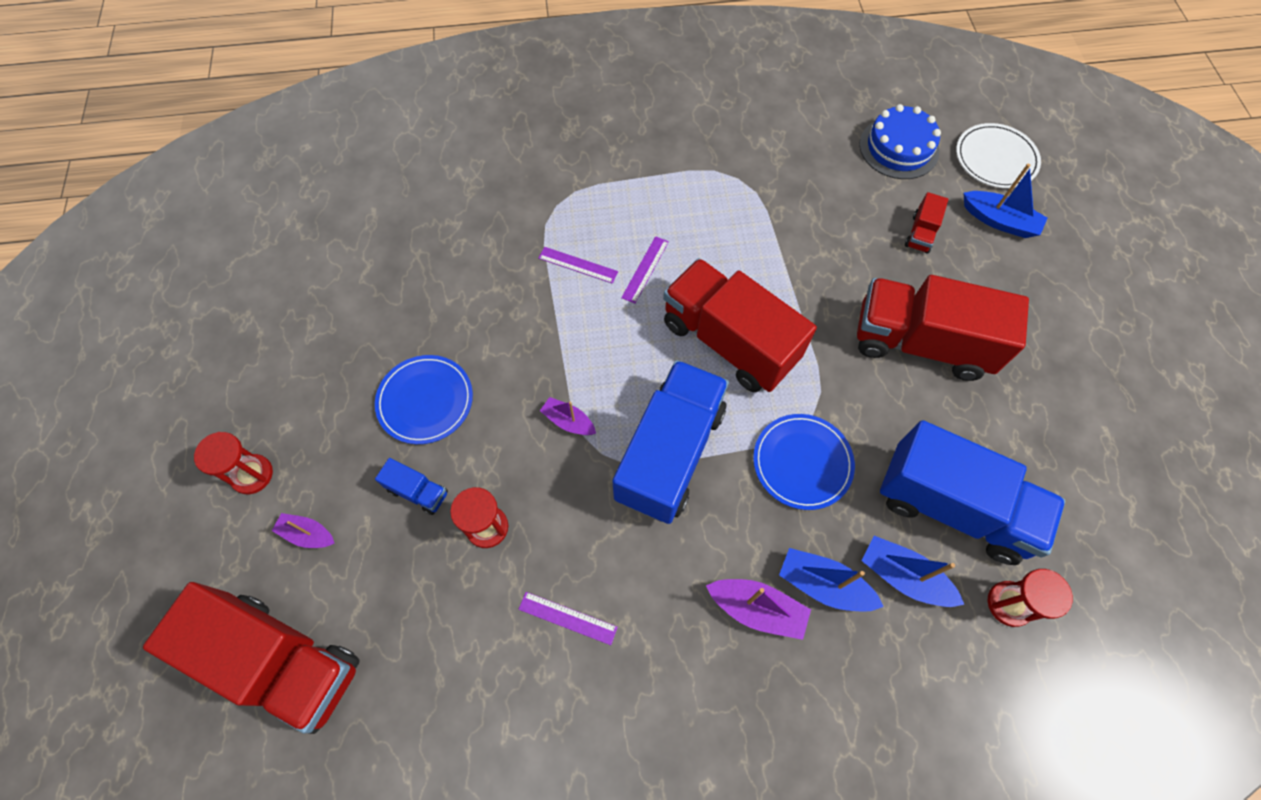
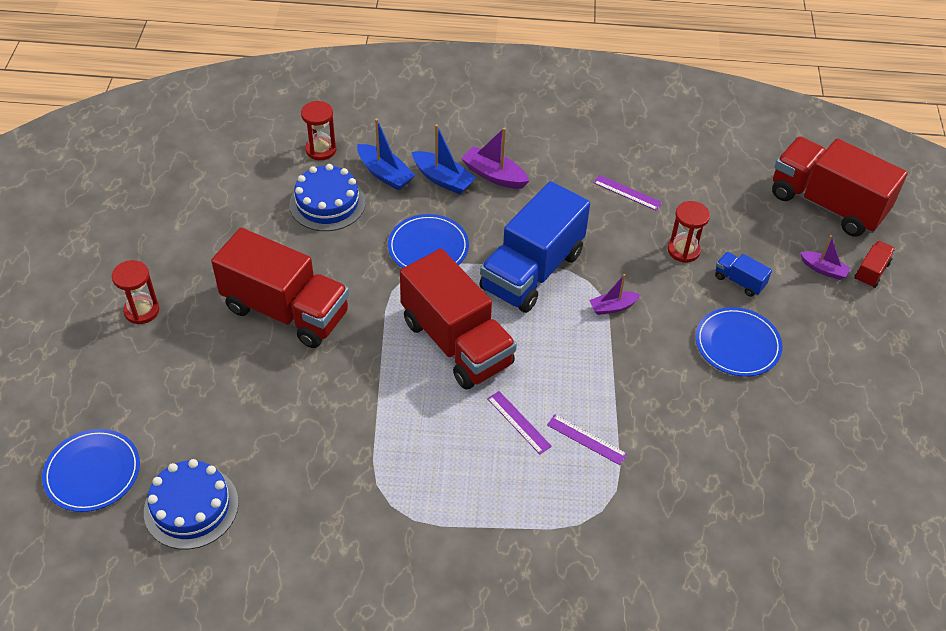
camera: 170 degrees left, 15 degrees down
red hourglass [194,432,273,494] -> red hourglass moved to [112,260,159,324]
purple boat [540,397,596,435] -> purple boat turned 120 degrees clockwise [589,274,640,315]
purple ruler [621,236,669,304] -> purple ruler turned 75 degrees counterclockwise [487,391,552,454]
blue truck [880,420,1065,565] -> blue cake [289,164,366,231]
red truck [905,192,948,254] -> red truck moved to [854,241,895,288]
white plate [956,123,1041,188] -> blue plate [42,429,140,512]
blue boat [964,164,1047,238] -> none

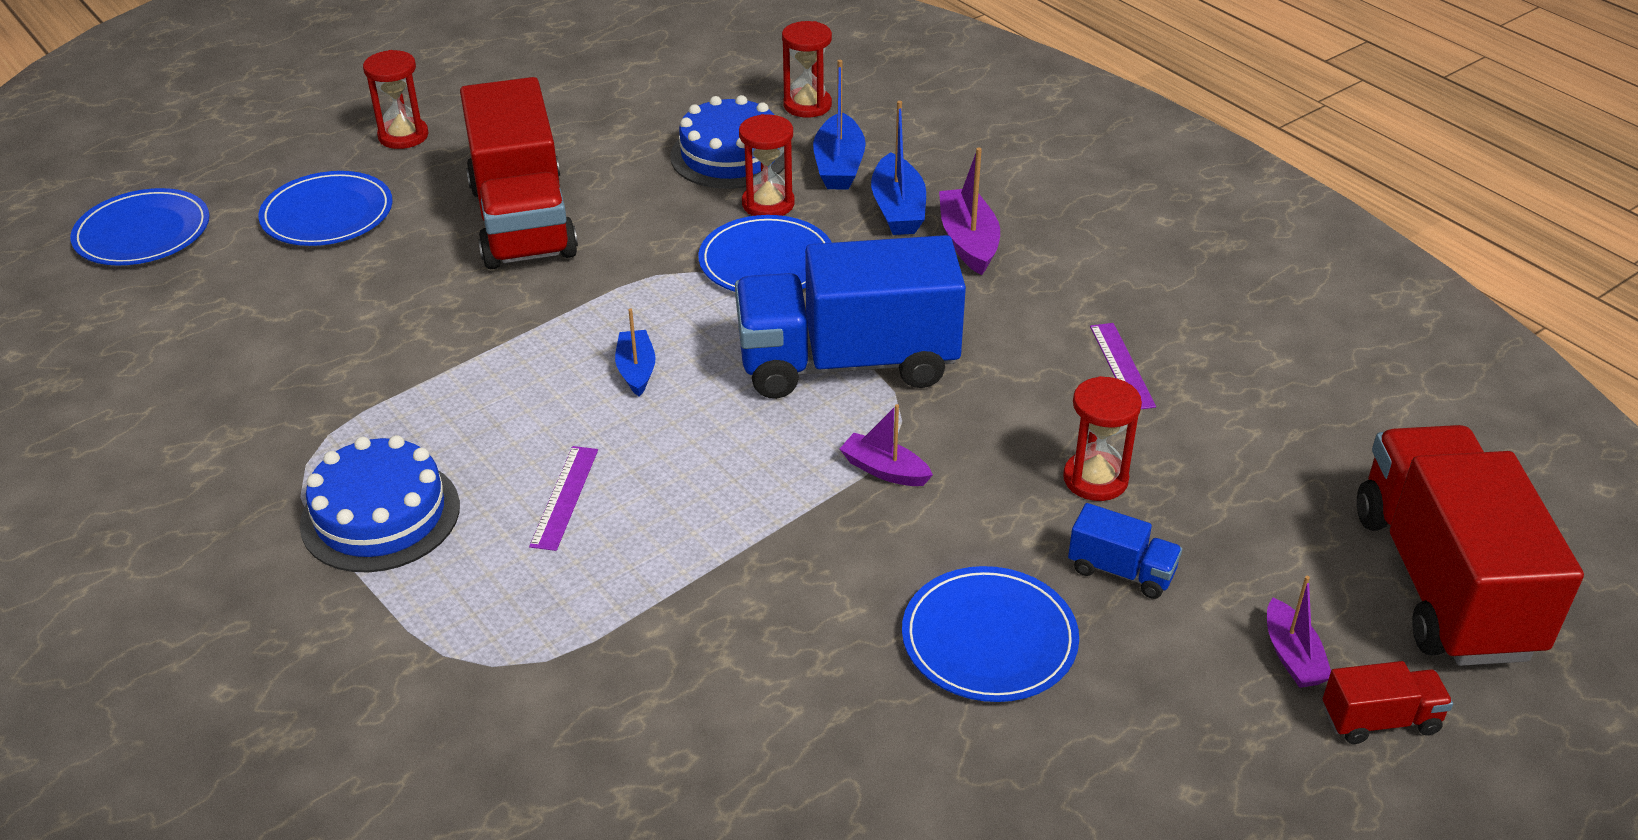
camera: 50 degrees right, 10 degrees down
blue cake [144,459,239,549] -> blue cake moved to [300,435,460,572]
red truck [400,249,517,390] -> blue boat [615,309,656,396]
purple ruler [547,414,627,465] -> none
blue truck [715,252,772,297] -> blue truck turned 120 degrees clockwise [1068,503,1182,599]
none -> blue plate [258,171,393,246]
none -> red hourglass [739,114,795,216]

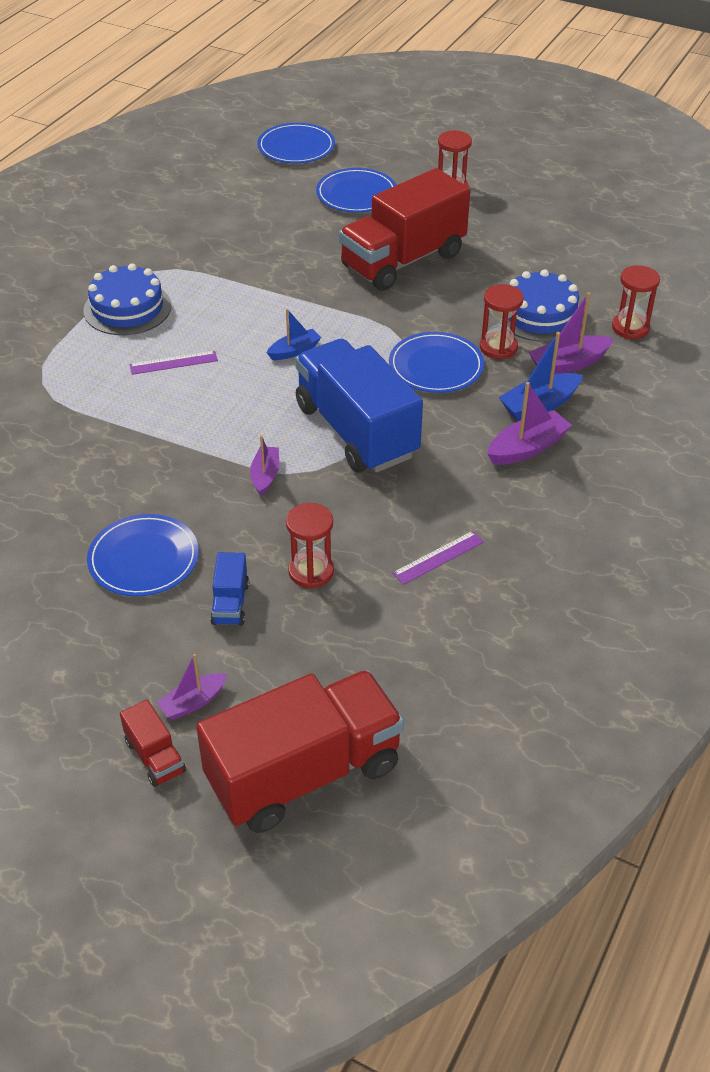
camera: 65 degrees right, 5 degrees up
blue boat [813,60,866,190] -> purple boat [528,292,614,374]

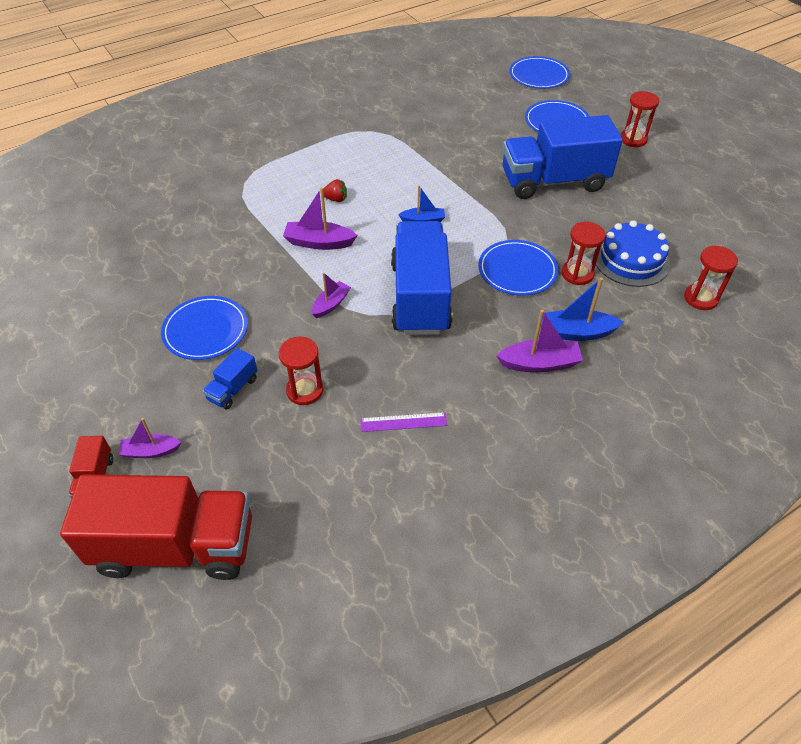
camera: 30 degrees right, 5 degrees up
blue cake [83,263,171,335] -> none
purple ruler [130,351,218,375] -> red strawberry [323,179,347,202]
red truck [339,168,470,291] -> blue truck [503,115,623,199]
purple boat [528,292,614,374] -> purple boat moved to [283,188,357,250]

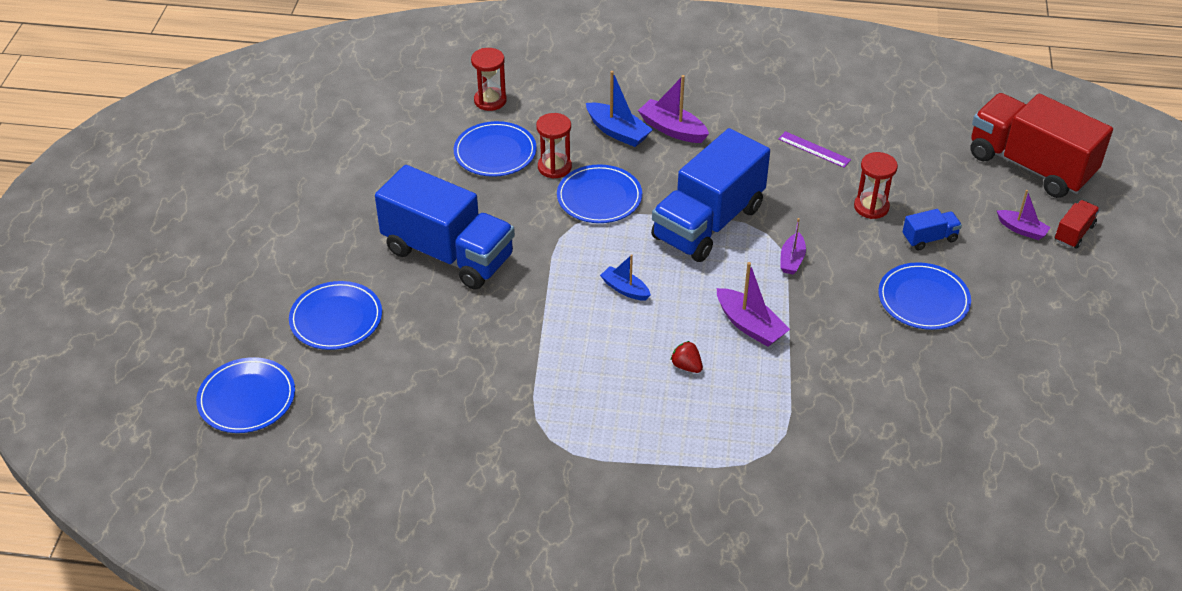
camera: 140 degrees left, 5 degrees down
purple boat [312,273,351,318] -> purple boat turned 60 degrees counterclockwise [780,218,806,274]
blue cake [593,220,670,287] -> blue plate [454,121,537,177]
red hourglass [621,91,659,147] -> none

